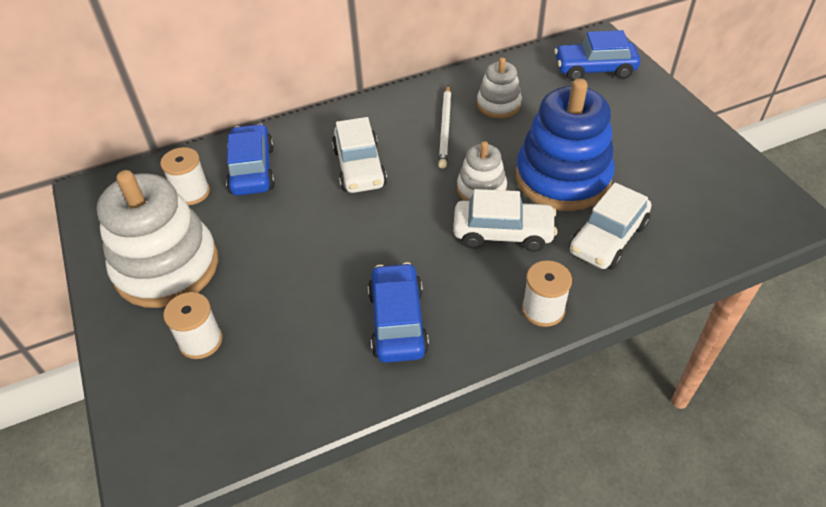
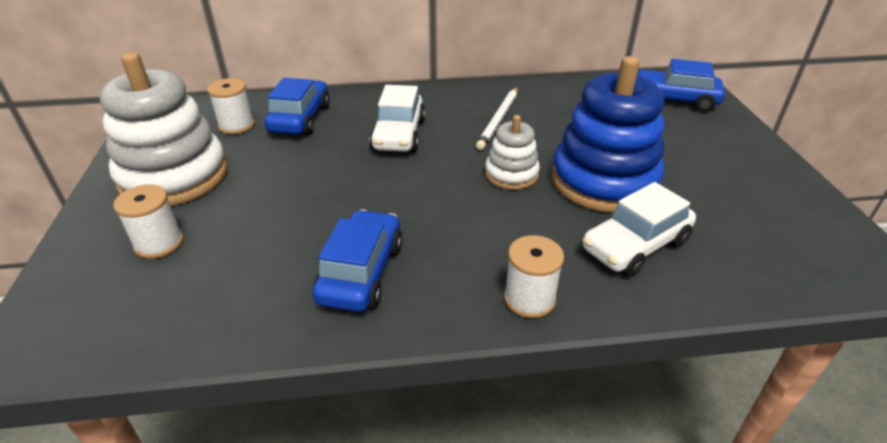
camera: 15 degrees right, 10 degrees down
white car [453,189,558,252] -> none
white stacking toy [477,57,522,119] -> none

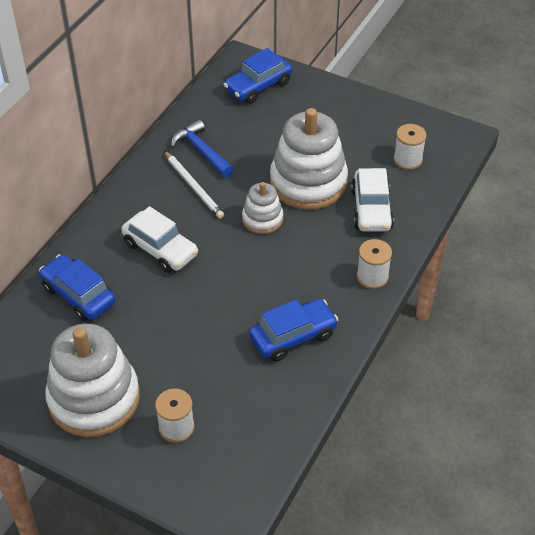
camera: 55 degrees left, 10 degrees up
white spool [207,78,255,134] -> white spool moved to [393,124,427,170]
blue car [313,210,403,312] -> blue car turned 105 degrees clockwise [249,299,339,361]
blue stacking toy [552,56,664,213] -> white stacking toy [270,108,348,210]
none -> blue hammer [171,119,234,177]

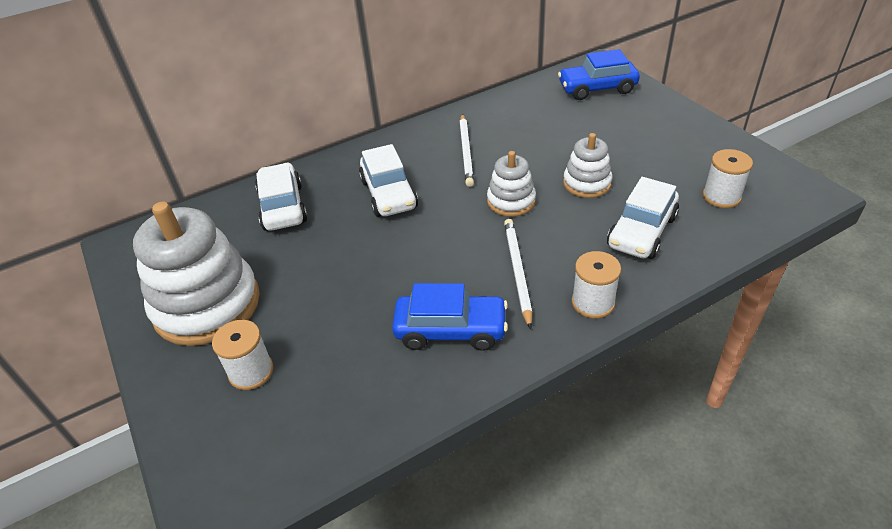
camera: 35 degrees right, 5 degrees down
blue car [39,254,116,321] -> white car [255,163,307,231]
blue hammer [171,119,234,177] -> none
white stacking toy [270,108,348,210] -> white stacking toy [563,133,612,198], size x0.52
none -> white pencil [504,219,532,329]

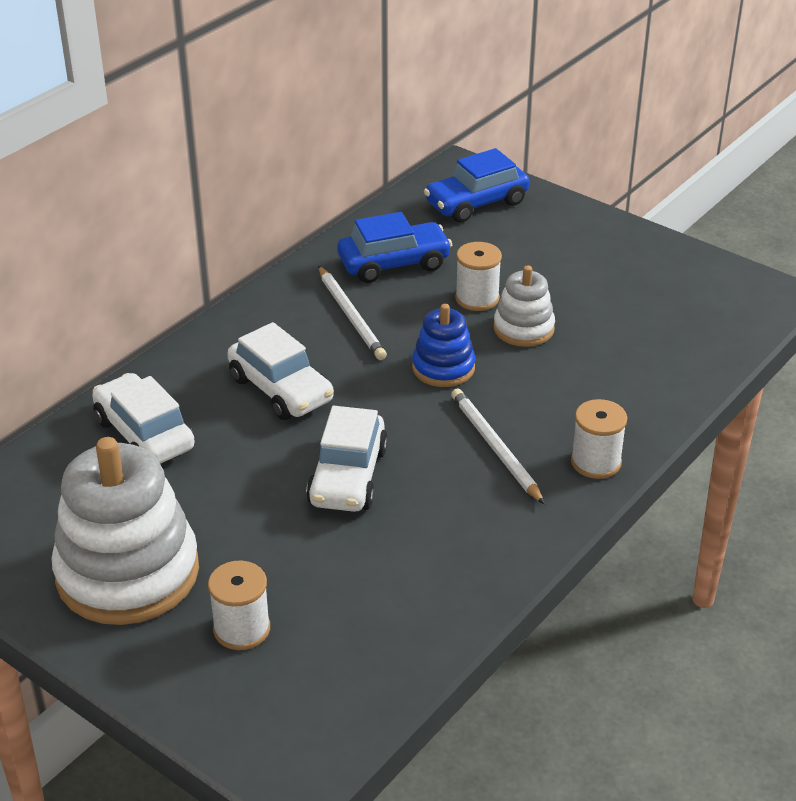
camera: 25 degrees left, 5 degrees down
blue car [392,283,508,351] -> blue car moved to [337,212,452,283]
white stacking toy [487,151,536,217] -> blue stacking toy [412,304,476,387]
white car [607,177,679,259] -> white car moved to [306,406,388,512]
white spool [703,149,753,208] -> white spool moved to [455,242,502,311]

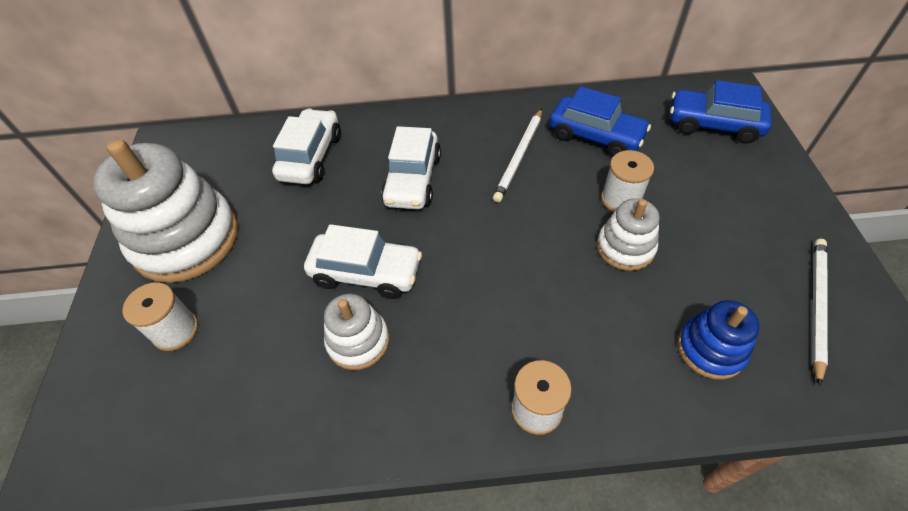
camera: 50 degrees right, 15 degrees up
white car [306,406,388,512] -> white car turned 135 degrees counterclockwise [304,224,422,299]
blue stacking toy [412,304,476,387] -> blue stacking toy moved to [677,300,760,380]
white pencil [451,389,544,504] -> white pencil moved to [812,239,828,386]
none -> white stacking toy [324,294,389,370]

